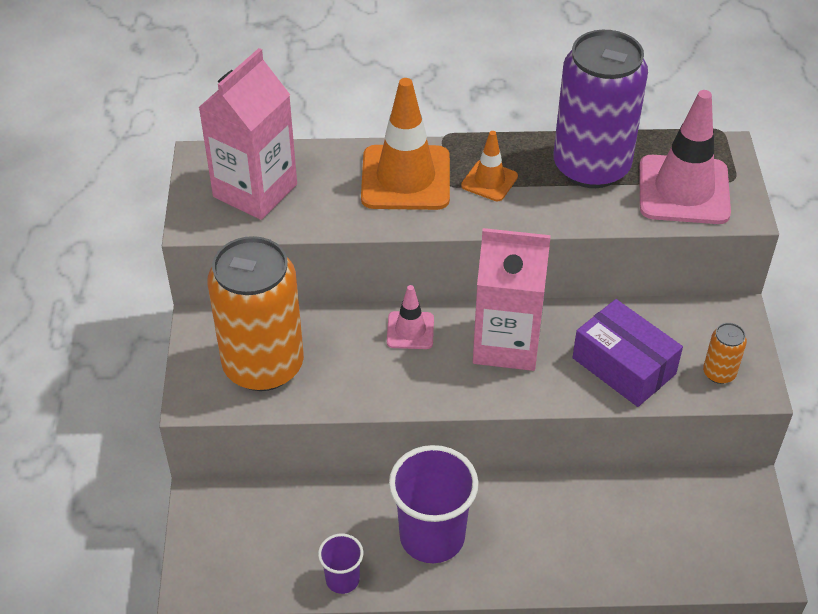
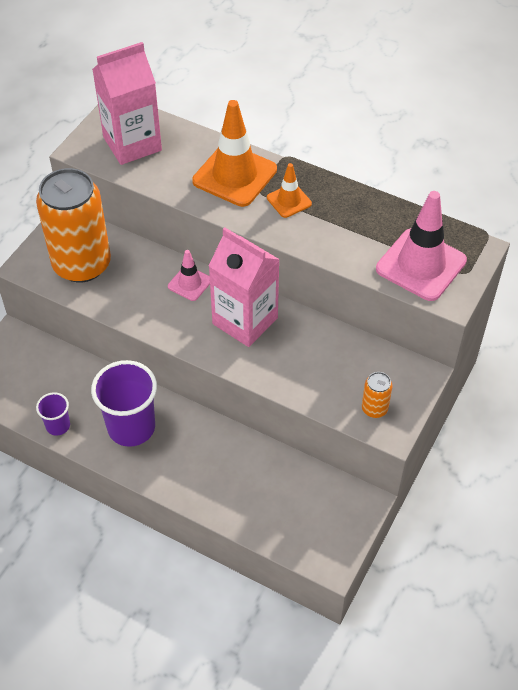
camera: 30 degrees right, 5 degrees up
purple can [554,30,648,188] -> none
purple box [572,299,683,407] -> none

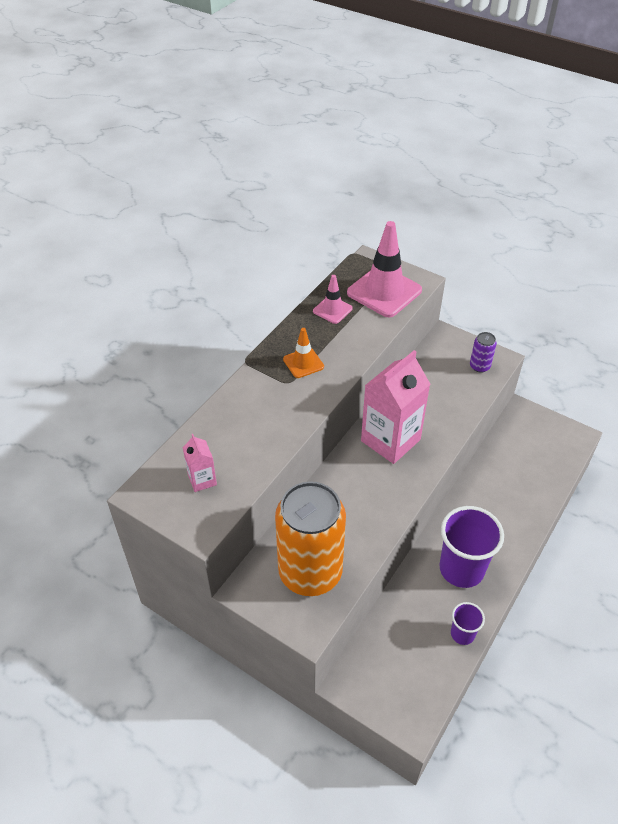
camera: 85 degrees left, 5 degrees down
pink carton [92,42,162,165] -> pink carton [183,434,217,492], size x0.47
pink traffic cone [168,250,210,301] -> pink traffic cone moved to [313,275,353,324]
orange traffic cone [192,100,277,207] -> none
orange can [362,372,392,418] -> purple can [470,332,497,373]

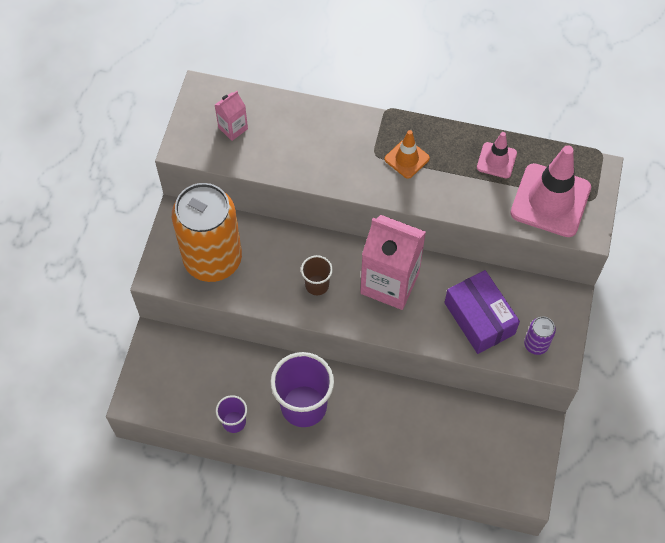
camera: 70 degrees right, 15 degrees up
none -> brown cup [301,255,333,295]
none -> purple box [444,270,520,354]

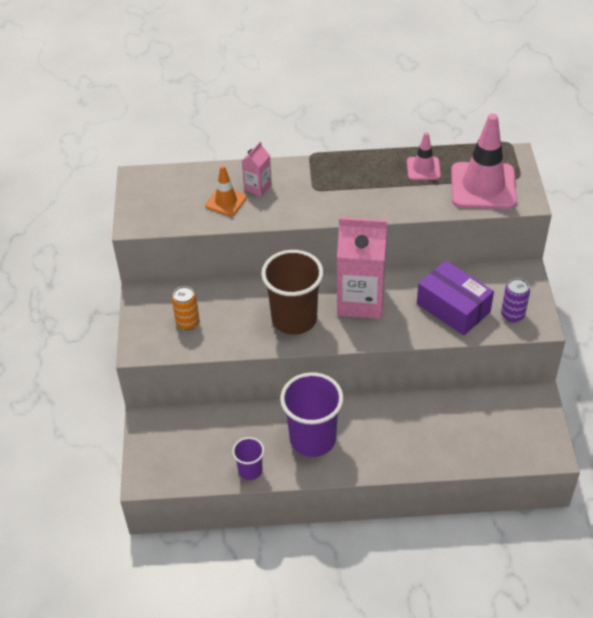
camera: 15 degrees left, 15 degrees down
orange can [172,183,242,282] -> orange can [172,286,200,330], size x0.41
pink carton [215,91,248,141] -> pink carton moved to [242,142,272,197]
brown cup [301,255,333,295] -> brown cup [261,250,323,335], size x1.97
orange traffic cone [384,130,430,179] -> orange traffic cone moved to [205,165,247,216]

